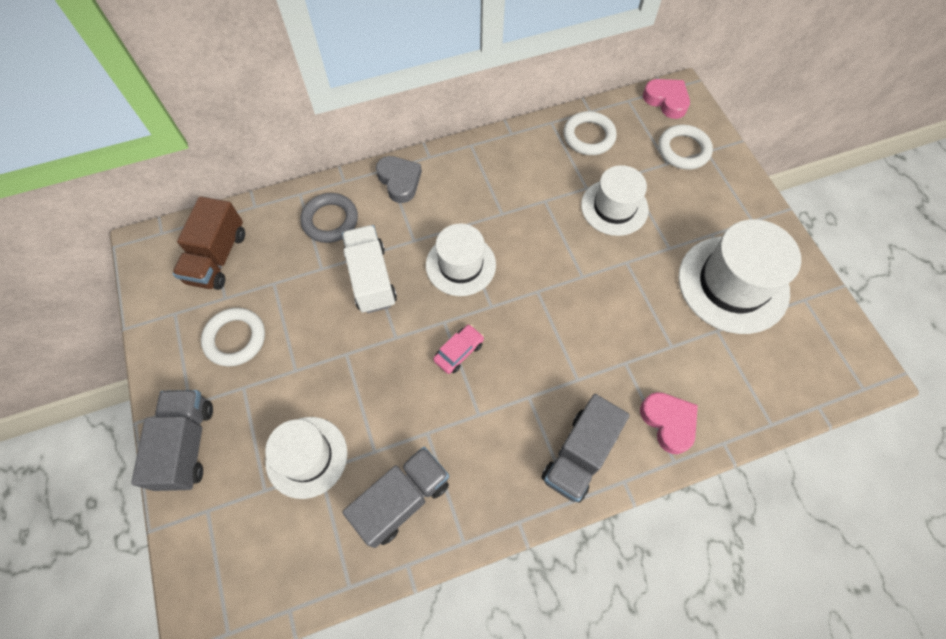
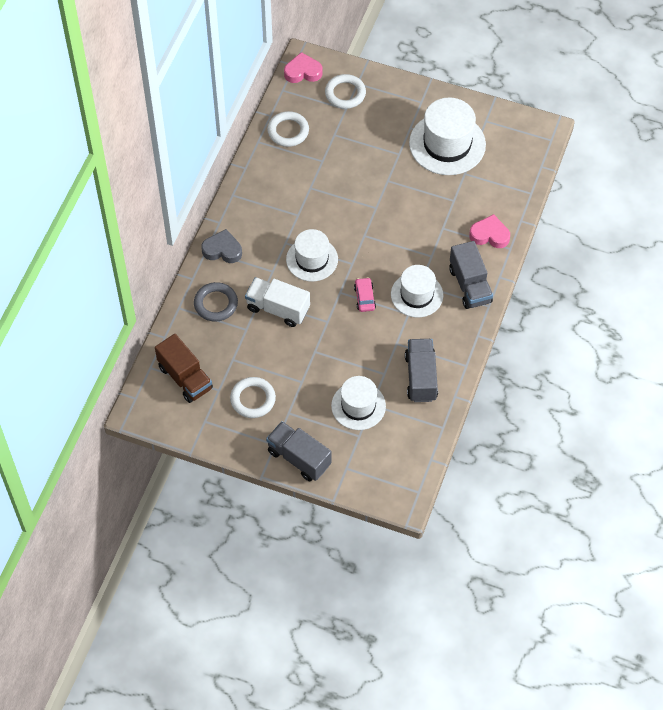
camera: 50 degrees left, 5 degrees down
white hat [581,165,649,236] -> white hat moved to [391,265,443,317]

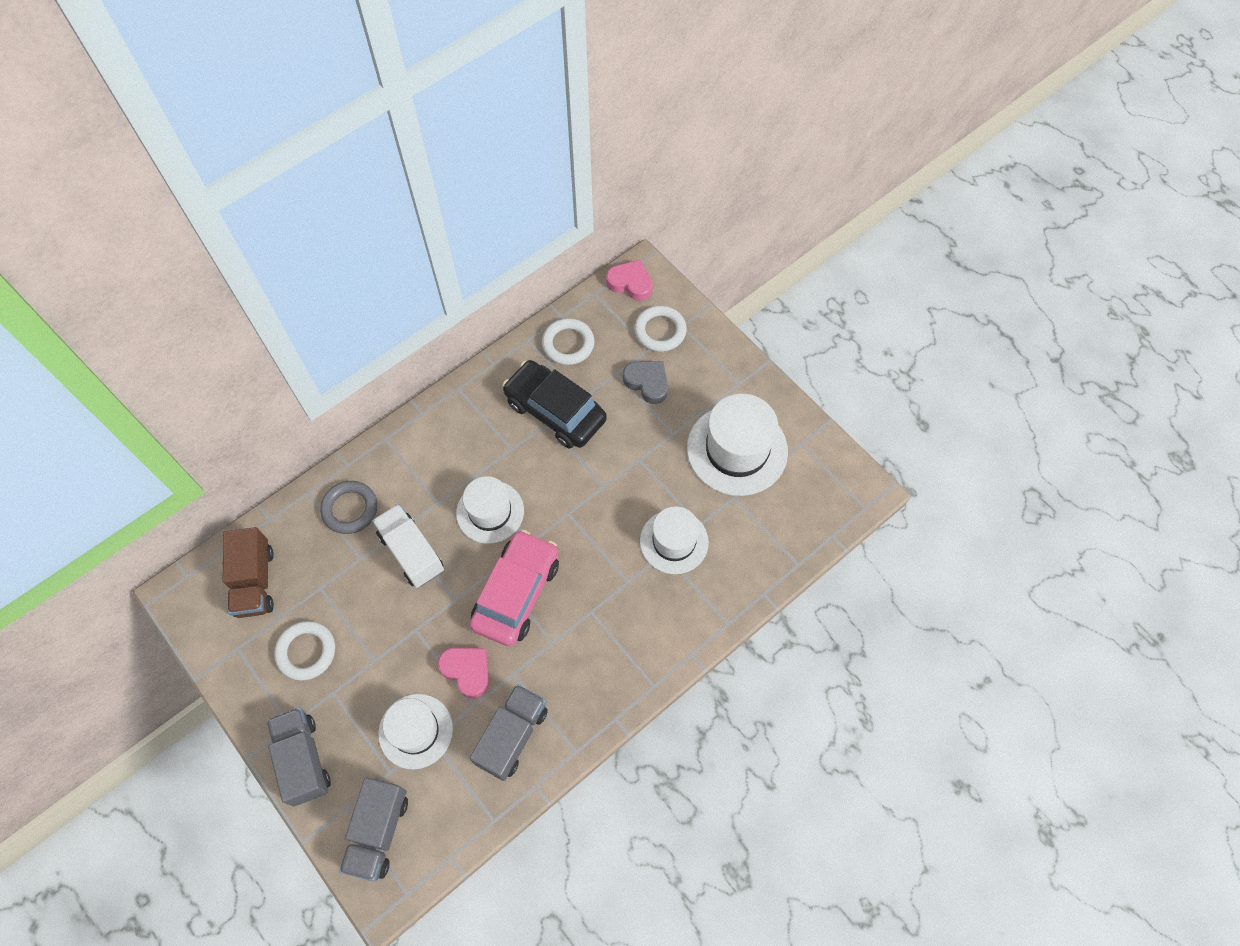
camera: 30 degrees right, 5 degrees up
grey heart [201,229,242,263] -> grey heart moved to [623,361,668,404]
pink car [354,277,376,312] -> pink car [470,530,559,646], size x2.27
white hat [391,265,443,317] -> white hat moved to [640,506,709,574]
grey truck [449,241,493,309] -> grey truck moved to [339,778,408,882]
pink heart [469,214,510,248] -> pink heart moved to [438,648,489,699]
none -> black car [502,360,607,449]

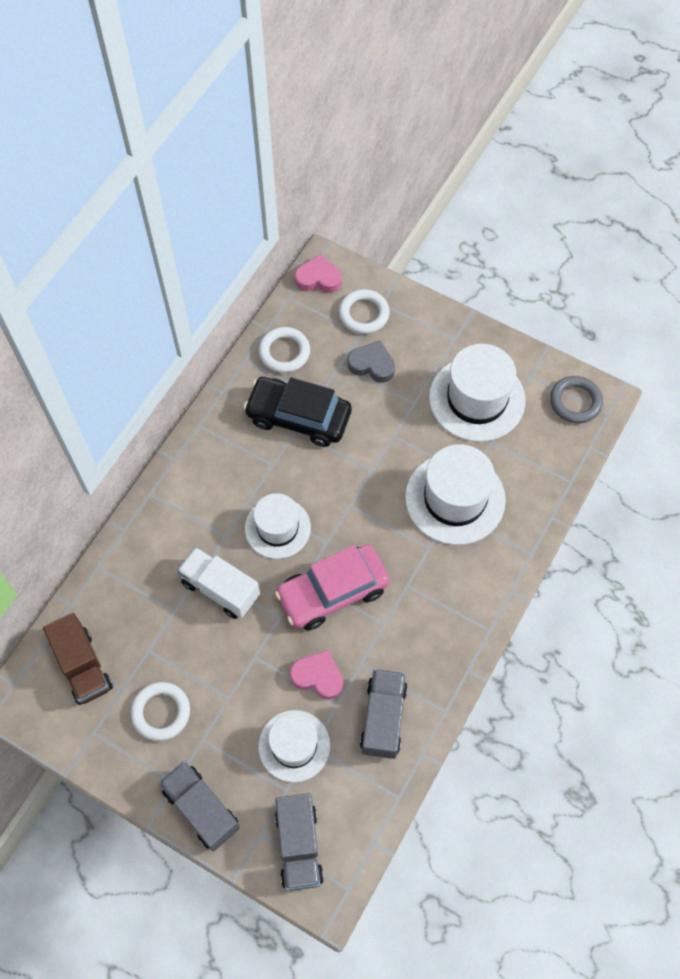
camera: 20 degrees left, 0 degrees up
grey ring [320,481,377,534] -> grey ring moved to [550,376,603,423]
pink car [470,530,559,646] -> pink car turned 120 degrees counterclockwise [275,544,390,630]
white hat [640,506,709,574] -> white hat [405,444,506,545], size x1.53

